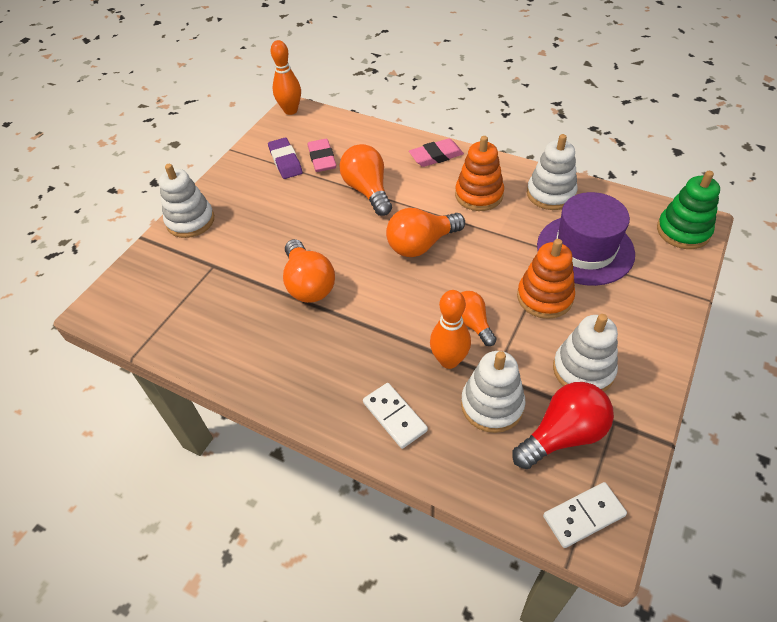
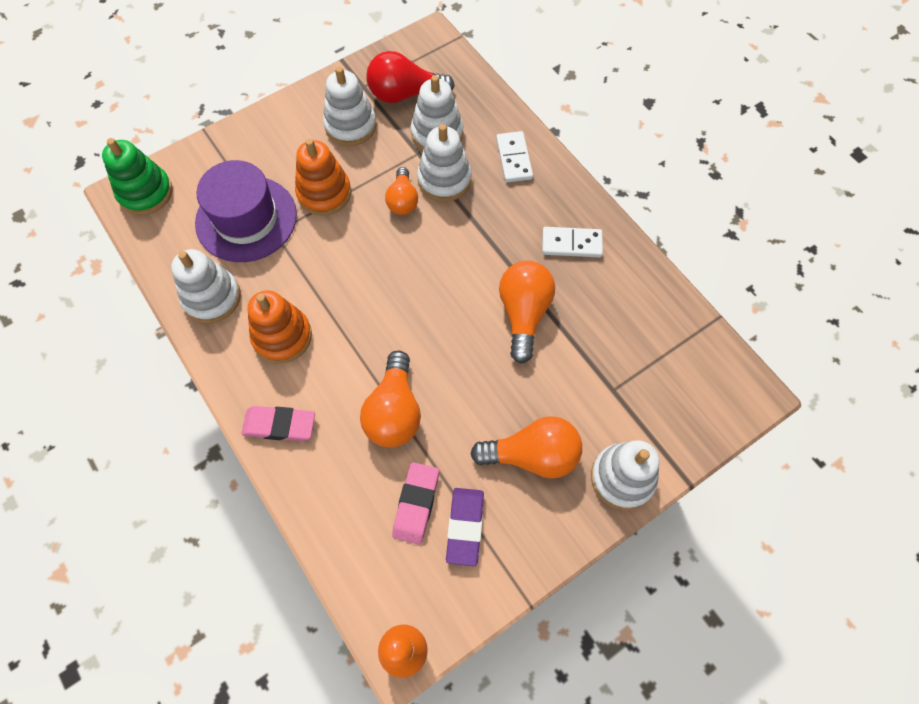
camera: 155 degrees left, 15 degrees up
orange light bulb [386,208,465,257] -> orange light bulb moved to [471,416,582,479]
orange bowling pin [430,290,471,369] -> white stacking toy [417,124,472,202]
white domino [543,482,627,548] -> white domino moved to [542,227,603,257]

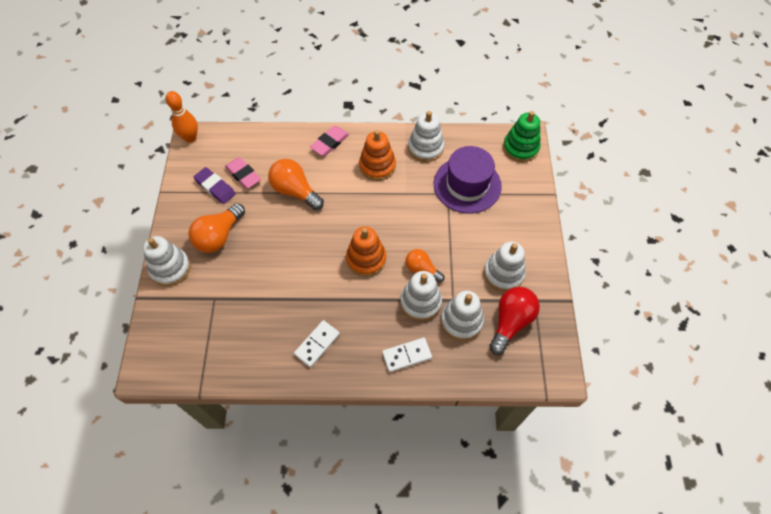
camera: 125 degrees right, 5 degrees down
orange stacking toy [295,139,351,216] -> orange stacking toy moved to [346,227,386,277]
white domino [496,131,533,183] -> white domino turned 45 degrees counterclockwise [382,338,432,372]
orange light bulb [499,261,555,364] -> none

